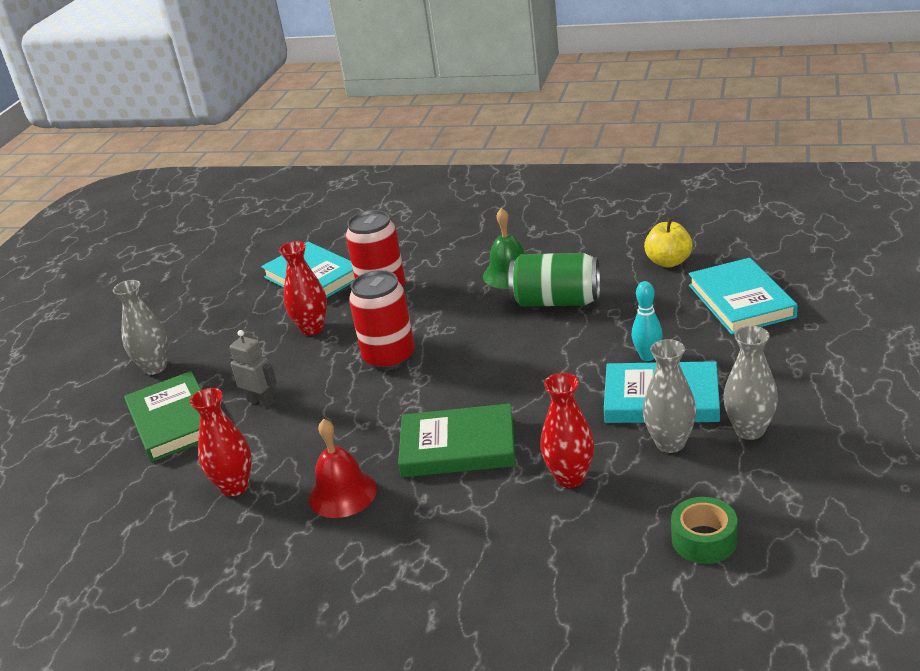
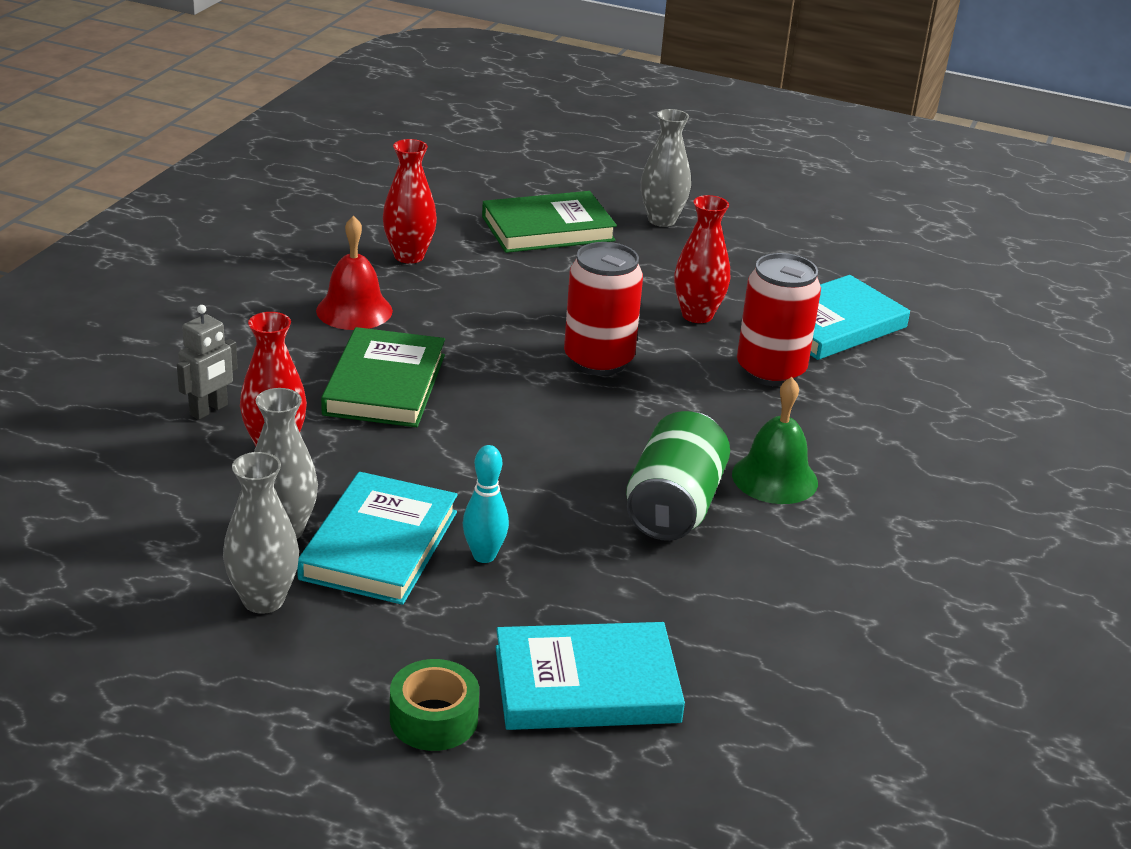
camera: 90 degrees right, 0 degrees up
grey robot [230,330,277,408] -> grey robot moved to [177,305,238,420]
yellow apple [644,218,693,268] -> none
green tape [671,497,737,564] -> green tape moved to [390,659,479,751]

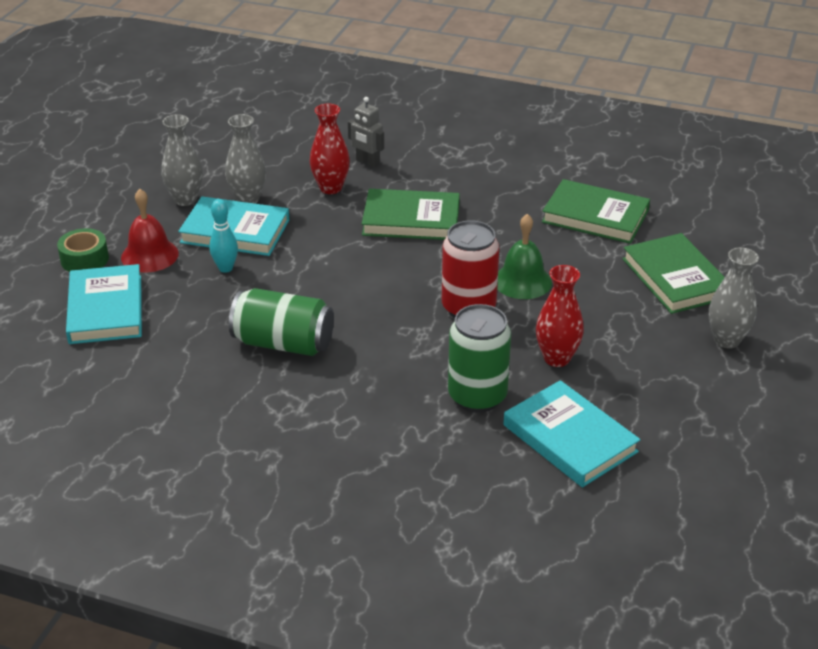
camera: 90 degrees right, 5 degrees up
red bell [316,216,393,330] -> red bell moved to [121,189,179,272]
red vase [383,139,437,264] -> green book [542,179,650,244]
green bell [732,377,818,504] -> green bell moved to [497,214,552,299]
red can [737,253,821,386] -> green can [448,304,511,413]

